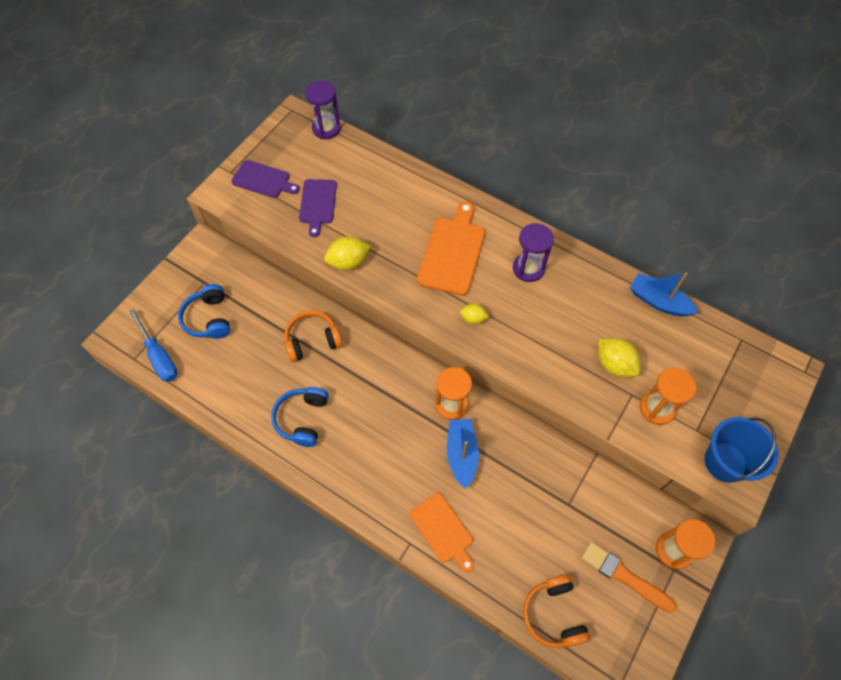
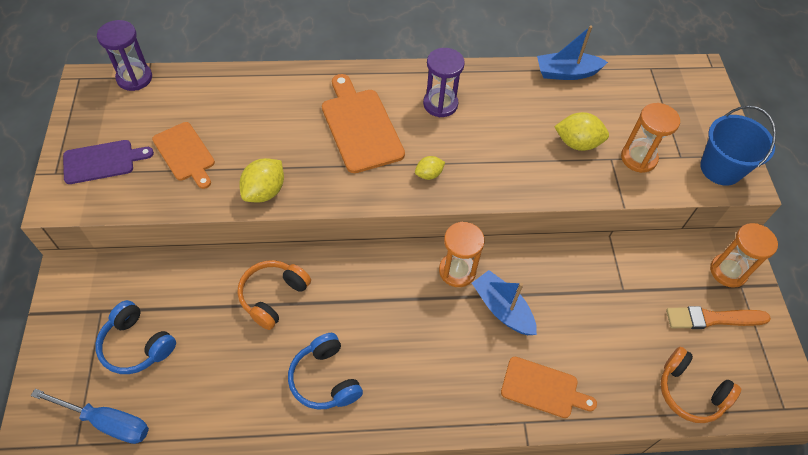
camera: 40 degrees left, 5 degrees down
purple cutting board [299,179,337,237] -> orange cutting board [152,122,215,189]

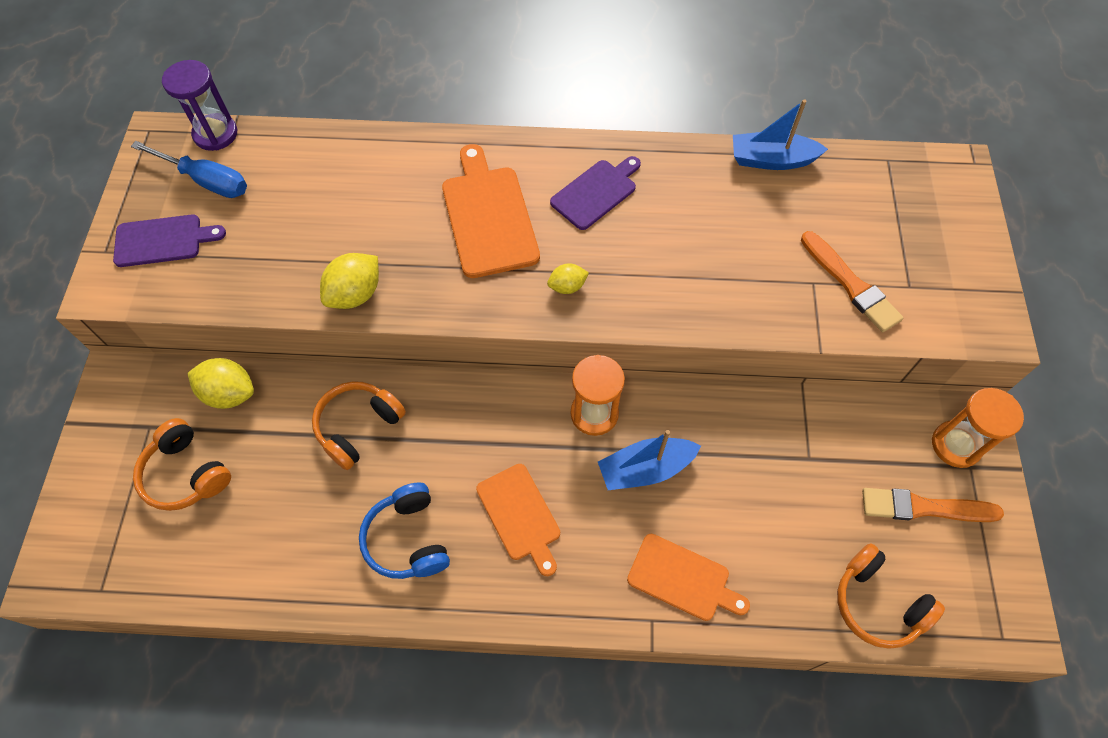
camera: 10 degrees right, 5 degrees up
blue screwdriver [31,389,149,444] -> blue screwdriver moved to [131,141,247,198]
blue headphones [95,300,176,374] -> orange headphones [133,418,231,511]
orange cutting board [152,122,215,189] -> orange cutting board moved to [476,464,560,576]
purple hourglass [423,48,465,117] -> purple cutting board [550,156,641,230]
blue boat [472,270,537,335] -> blue boat turned 75 degrees counterclockwise [598,430,701,490]
yellow lemon [554,112,609,151] -> yellow lemon moved to [187,358,254,409]
orange hourglass [621,103,680,173] -> orange brush [801,231,904,332]
blue bucket [700,106,776,186] -> none

